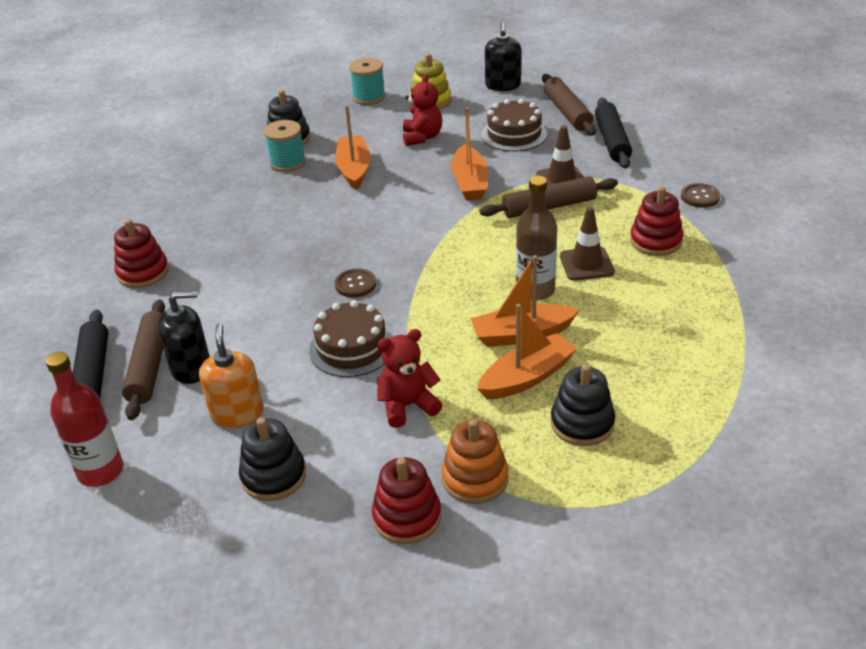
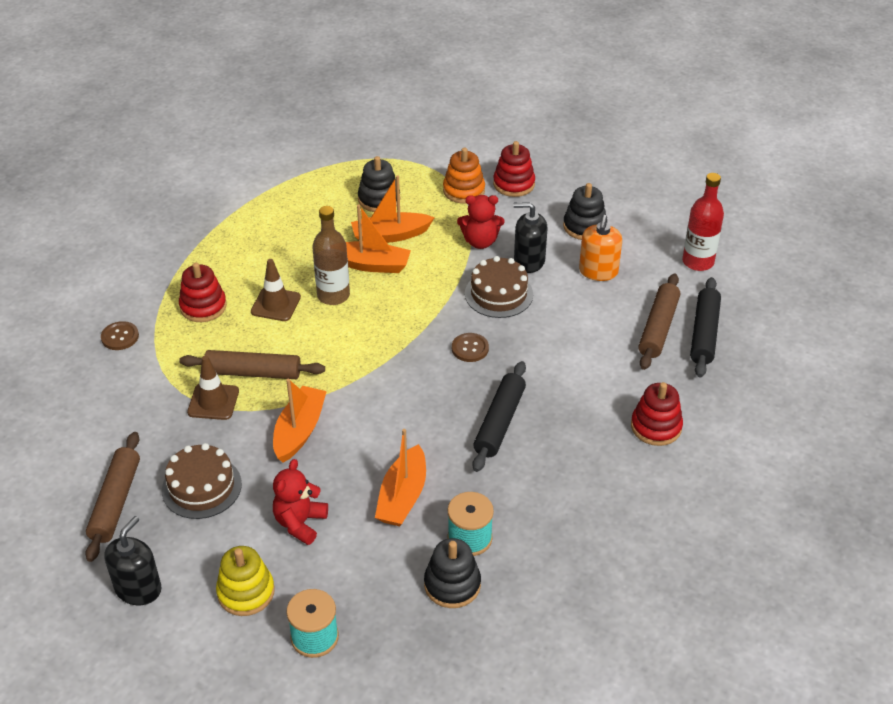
camera: 160 degrees left, 5 degrees up
black soap dispenser [158,291,210,384] -> black soap dispenser moved to [514,202,547,273]
black rolling pin [595,98,632,168] -> black rolling pin moved to [472,361,526,472]

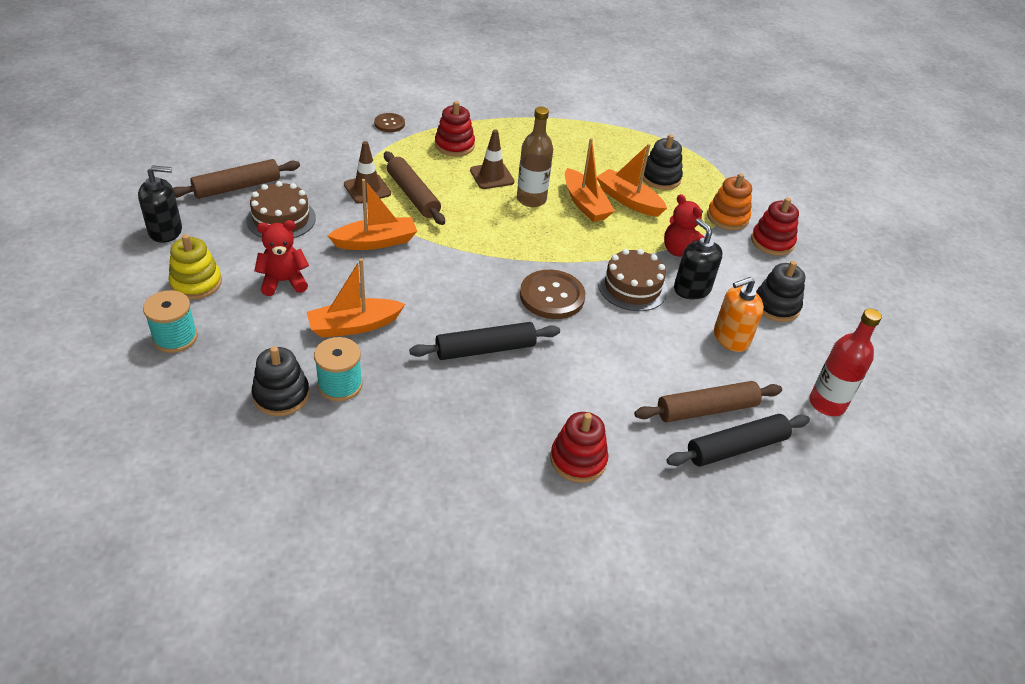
camera: 50 degrees right, 0 degrees up
brown button [452,333,489,362] -> brown button [520,270,585,319], size x1.75

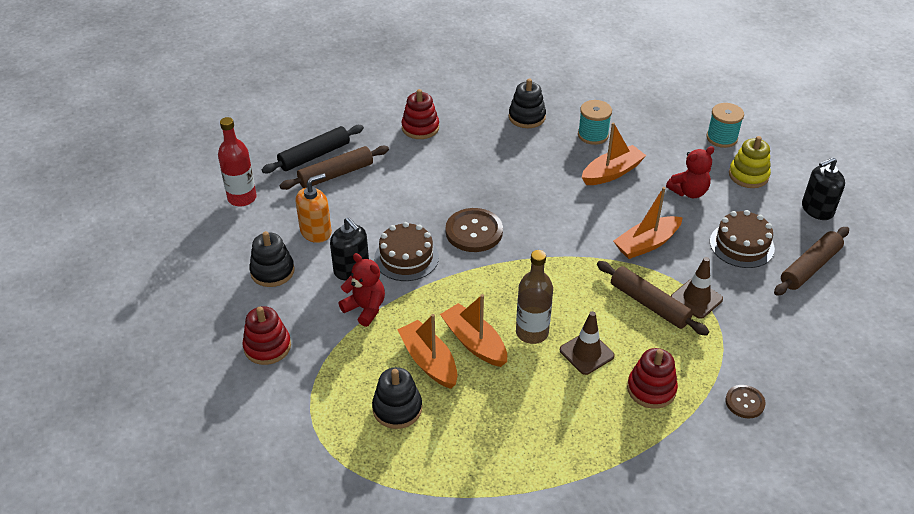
camera: 170 degrees right, 0 degrees up
black stacking toy [252,346,310,416] -> black stacking toy moved to [509,79,546,128]
black rolling pin [409,322,560,360] -> none
orange boat [597,144,667,217] -> orange boat turned 150 degrees counterclockwise [397,314,457,389]
orange stacking toy [707,173,752,230] -> none

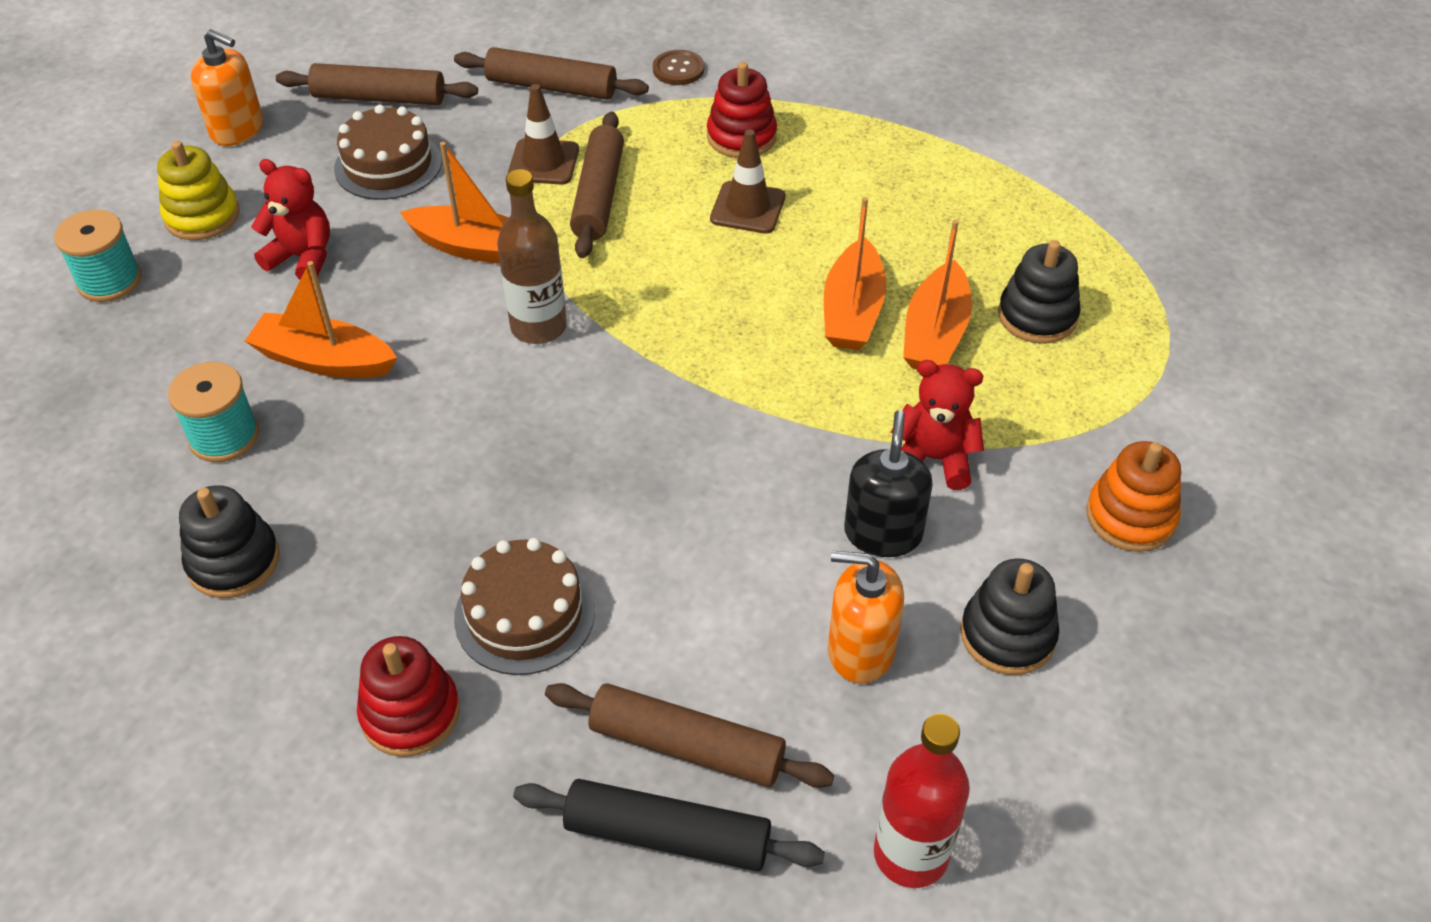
camera: 130 degrees left, 5 degrees up
red stacking toy [242,306,291,365] -> orange stacking toy [1086,441,1181,552]
red teddy bear [338,253,385,327] -> red teddy bear turned 105 degrees clockwise [891,360,984,490]
brown cake [374,222,439,281] -> brown cake moved to [454,538,595,675]
brown button [446,208,503,252] -> none
brown bottle [516,250,553,344] -> brown bottle moved to [497,169,567,344]
black soap dispenser [802,157,845,220] -> orange soap dispenser [191,29,263,146]
none -> brown rolling pin [454,47,649,100]

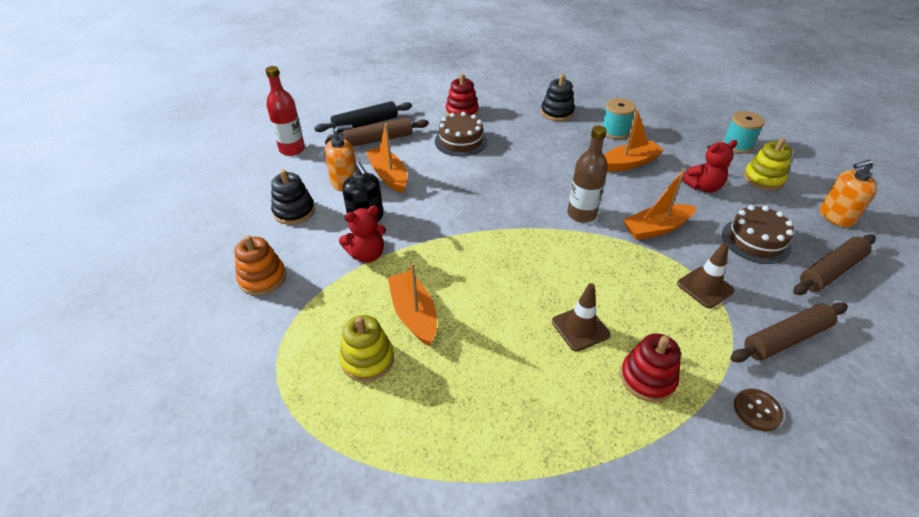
camera: 140 degrees right, 5 degrees down
brown rolling pin [570,111,624,258] -> none
orange boat [824,197,886,350] -> orange boat moved to [366,123,408,193]
black stacking toy [998,240,1081,344] -> yellow stacking toy [339,315,394,382]

